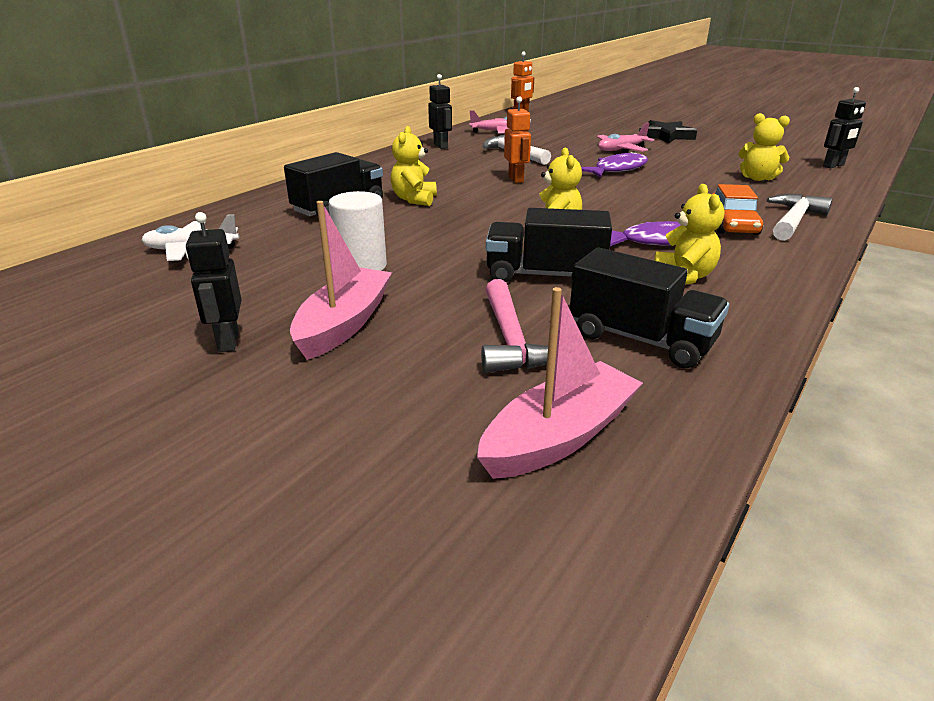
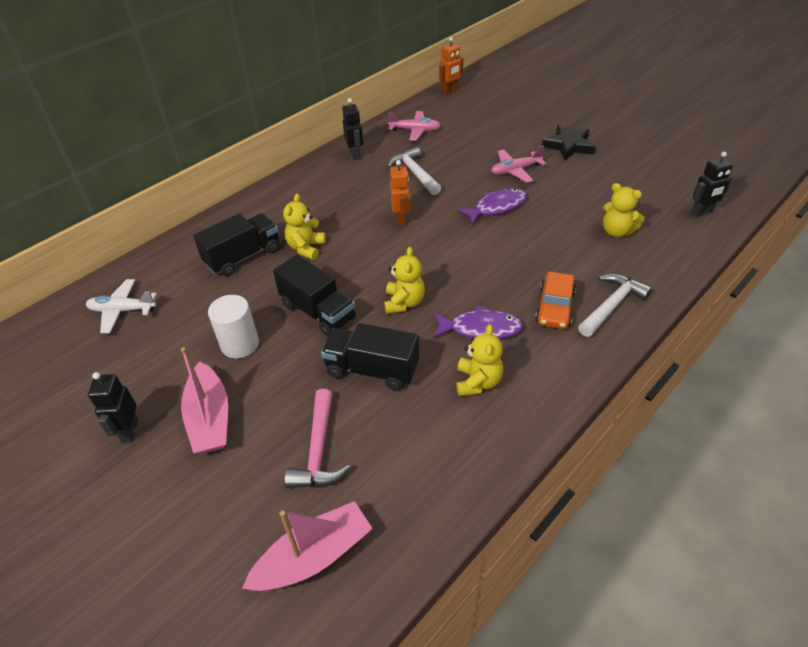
camera: 10 degrees right, 15 degrees up
pink boat [290,201,392,360] -> pink boat turned 135 degrees clockwise [181,347,228,453]
black truck [570,248,729,368] -> black truck moved to [273,255,356,337]

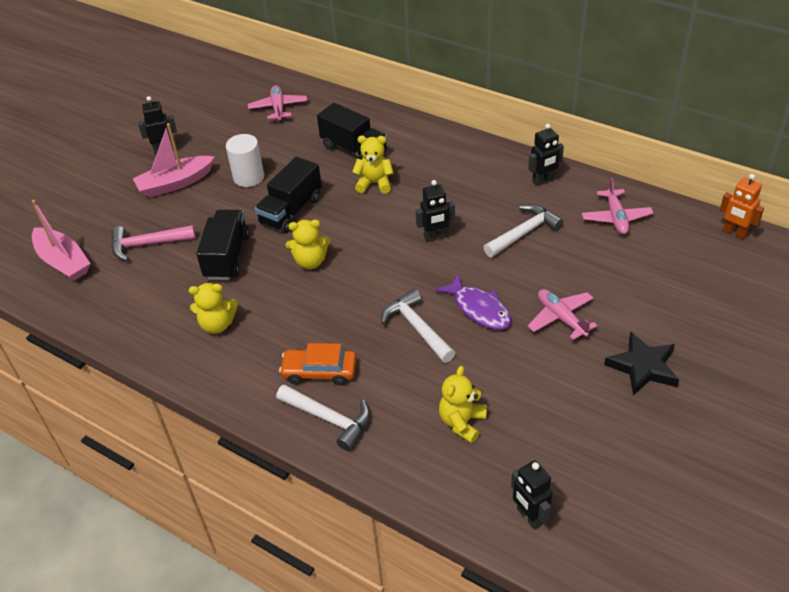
camera: 80 degrees right, 0 degrees up
white plane [86,279,157,333] -> pink plane [248,85,308,122]
orange robot [390,160,410,226] -> black robot [416,180,455,242]
purple fish [433,305,523,339] -> none
none -> white hammer [381,289,455,363]

